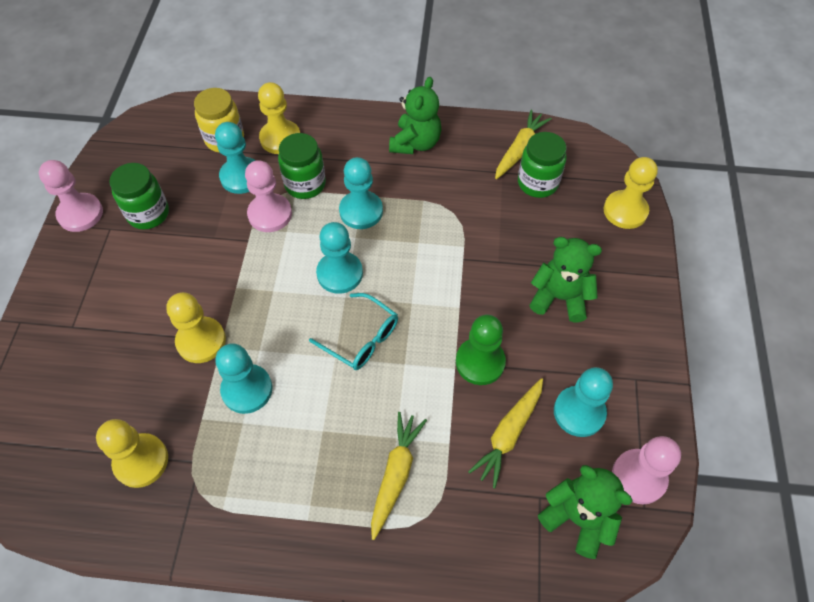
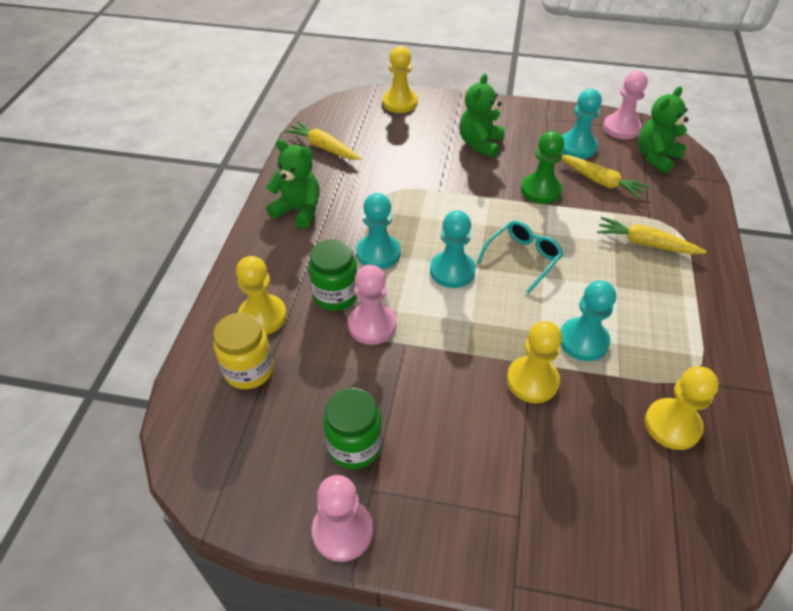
camera: 85 degrees left, 10 degrees down
turquoise pawn [215,122,256,194] -> none
green jar [518,132,567,198] -> none

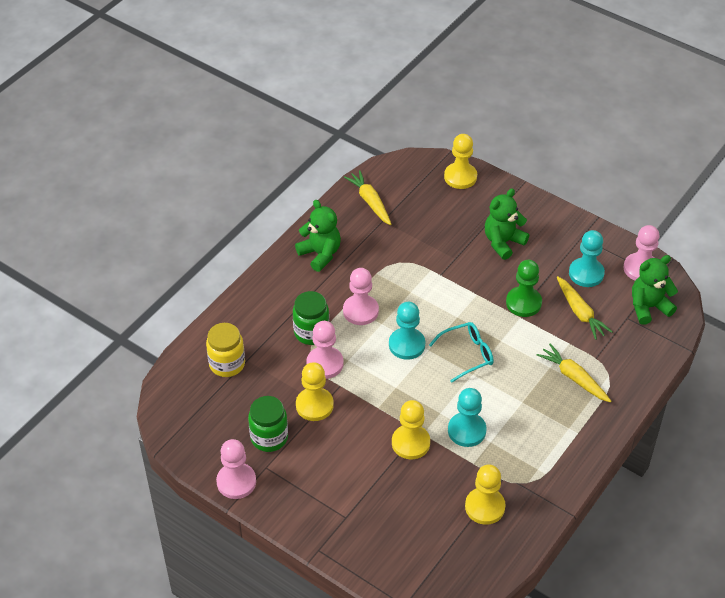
camera: 25 degrees right, 0 degrees up
yellow pawn [236,256,287,335] -> yellow pawn moved to [296,362,334,421]
turquoise pawn [357,193,401,269] -> pink pawn [343,268,379,325]

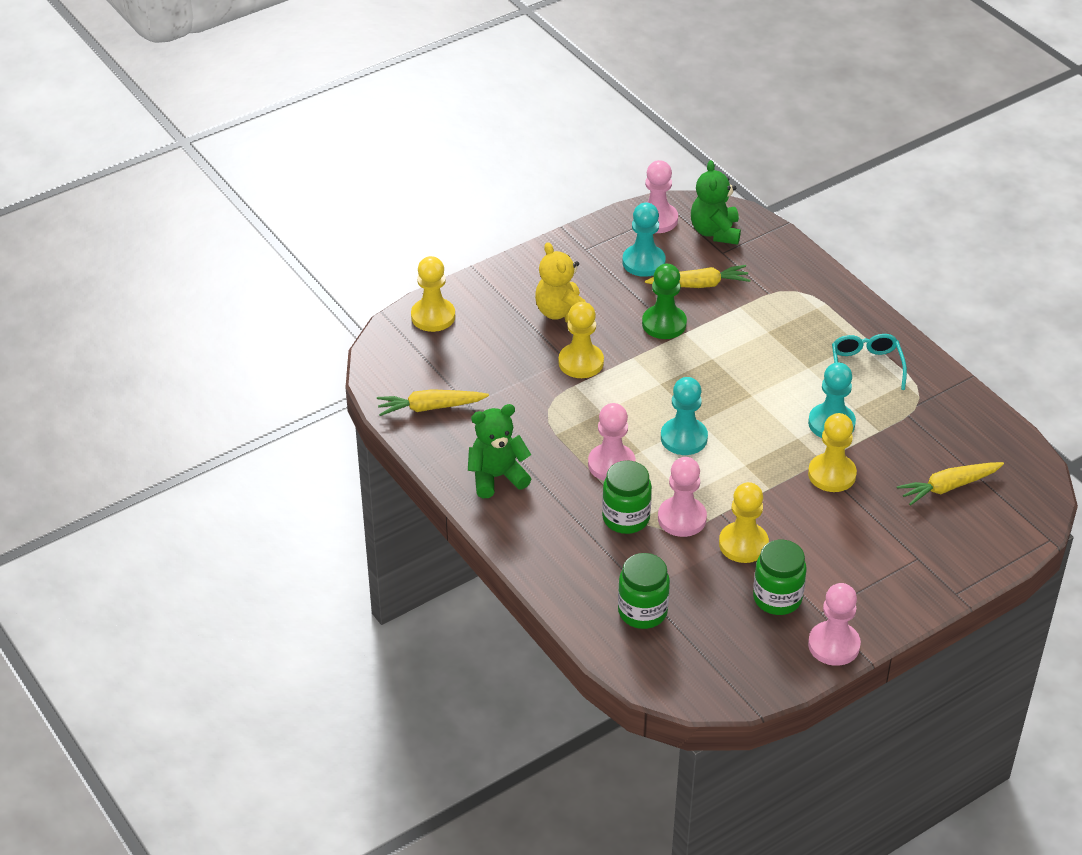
camera: 70 degrees left, 5 degrees down
yellow jar [206,323,245,377] -> green jar [618,553,670,629]
turquoise glasses [429,322,494,383] -> turquoise glasses moved to [832,334,907,390]
yellow pawn [465,465,506,525] -> yellow pawn moved to [559,302,604,378]
green teddy bear [485,188,529,260] -> yellow teddy bear [535,242,590,322]
yellow carrot [537,343,611,402] -> yellow carrot moved to [897,462,1004,506]

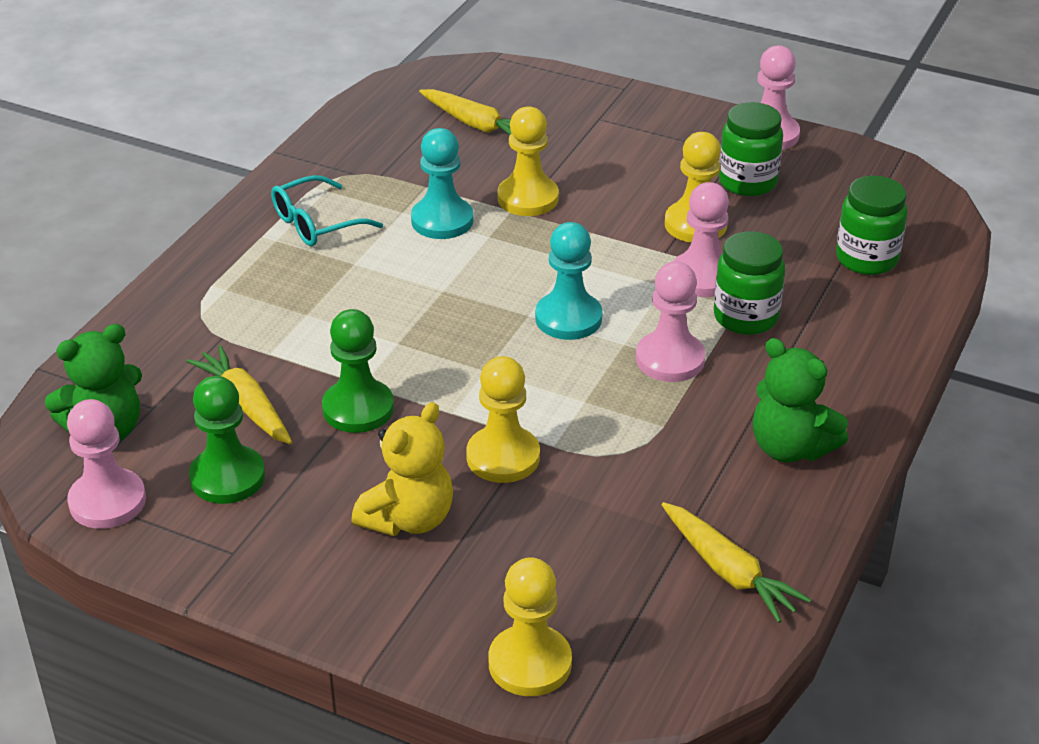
camera: 120 degrees left, 5 degrees down
turquoise pawn [622,203,666,277] -> green pawn [189,376,265,504]

